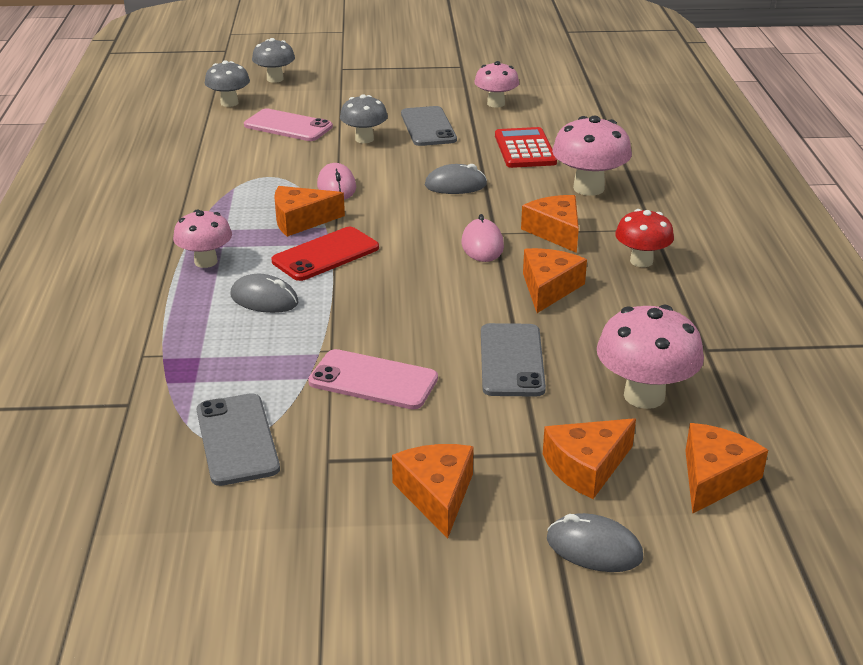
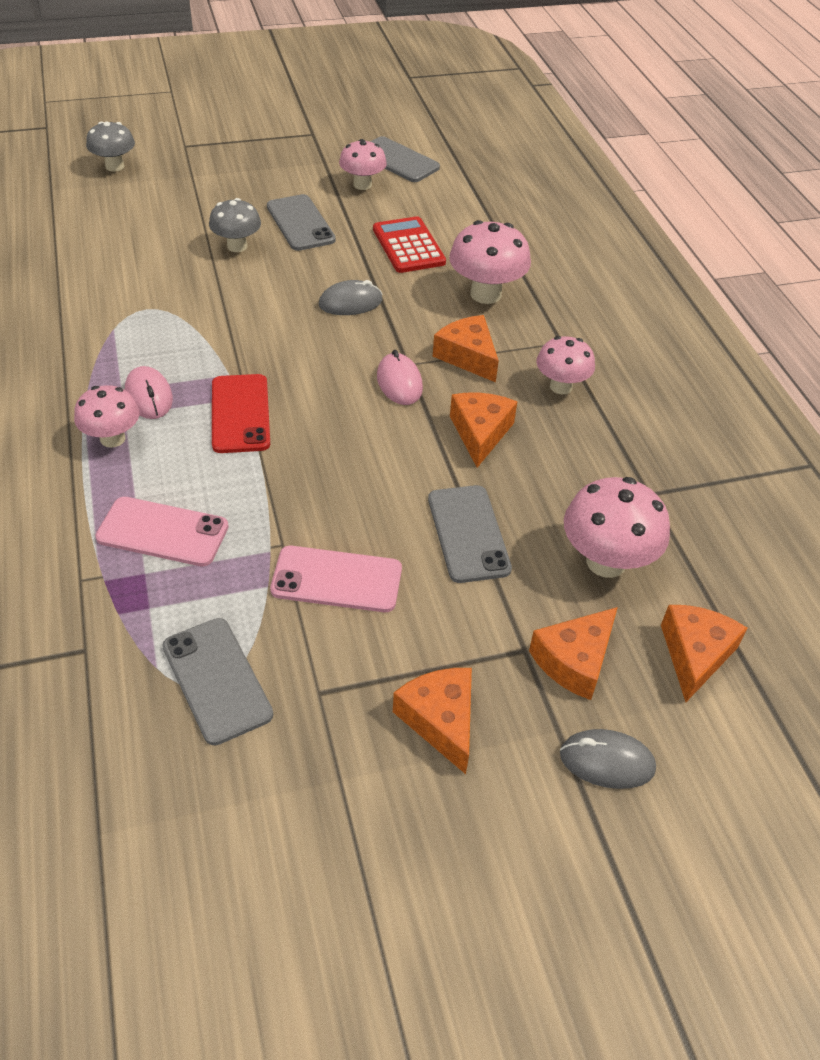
camera: 15 degrees left, 15 degrees up
grey mushroom [205,60,250,107] -> none
grey mouse [230,274,299,313] -> none
pink phone [244,109,333,141] -> pink phone moved to [95,497,229,567]
red phone [272,227,379,281] -> red phone turned 45 degrees counterclockwise [212,374,270,453]
orange cheese [274,186,345,237] -> none
pink mouse [317,163,356,200] -> pink mouse moved to [125,366,173,419]
red mushroom [615,209,674,267] -> pink mushroom [536,336,595,394]
none -> grey phone [370,136,440,182]

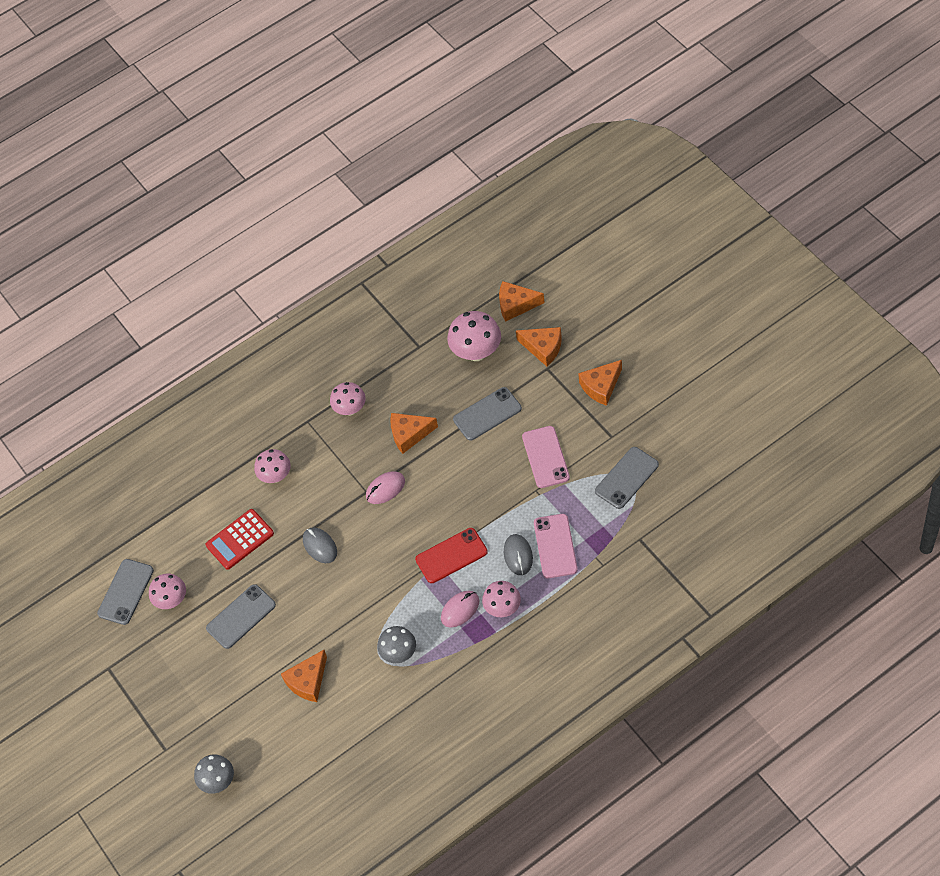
camera: 100 degrees left, 10 degrees up
grey mushroom [209,198,261,252] -> grey mushroom moved to [377,626,416,663]
orange cheese [433,315,499,382] -> orange cheese moved to [281,650,327,702]
pink mushroom [449,220,531,304] -> pink mushroom [254,449,291,483], size x0.66
grey mouse [560,729,656,789] -> grey mouse moved to [504,534,533,575]

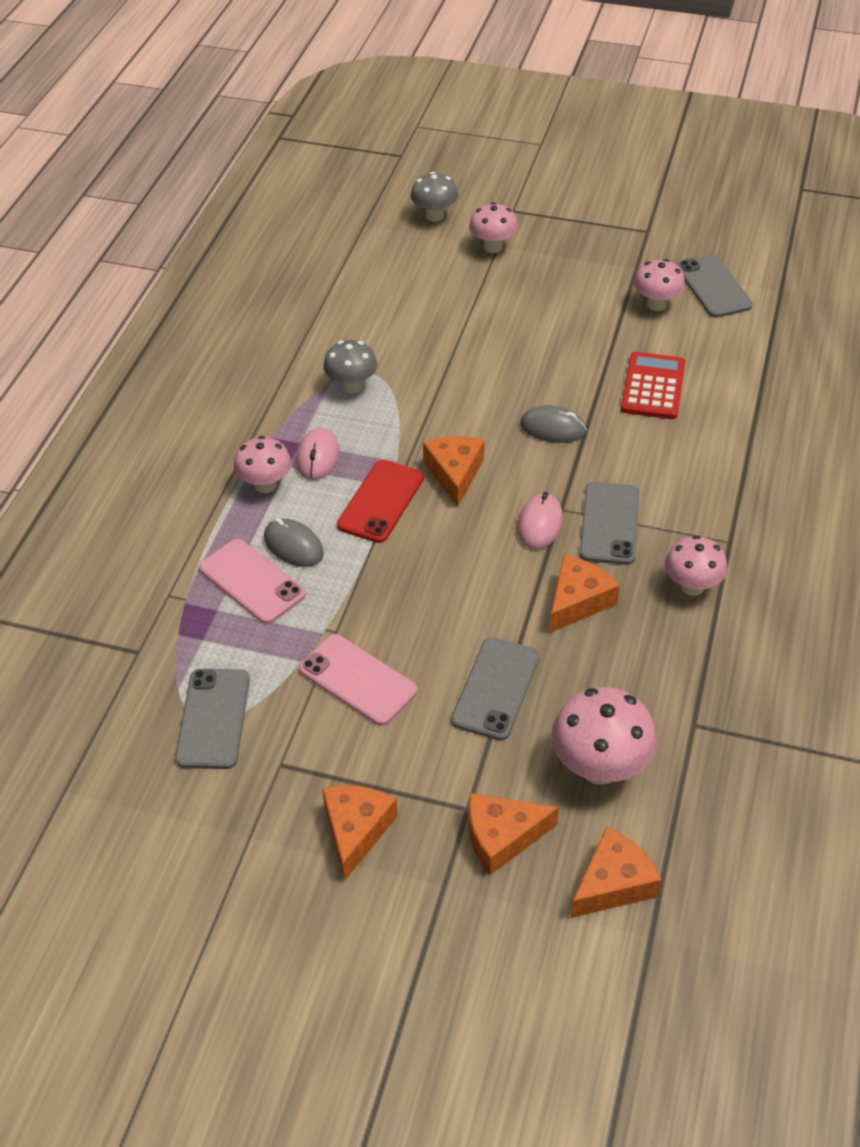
camera: 135 degrees right, 10 degrees down
grey phone [206,584,276,649] -> grey phone moved to [580,482,639,565]
pink mushroom [254,449,291,483] -> pink mushroom moved to [469,202,518,253]
orange cheese [281,650,327,702] -> orange cheese moved to [423,436,485,507]

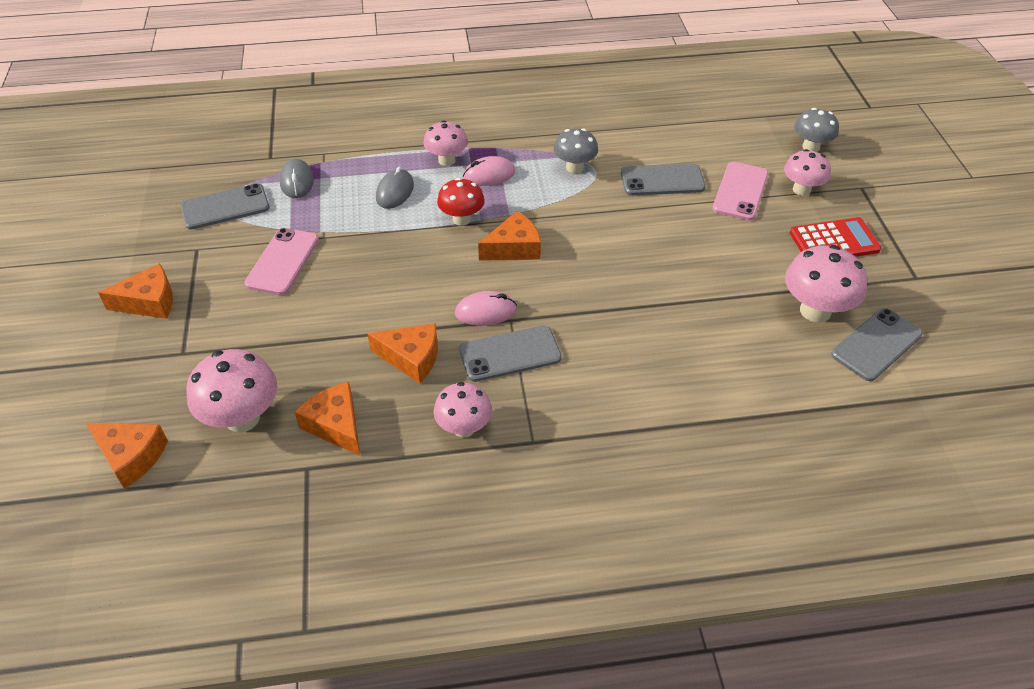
camera: 65 degrees right, 0 degrees up
pink phone [199,539,306,624] -> pink phone moved to [712,162,768,220]
red phone [337,460,424,543] -> red mushroom [437,178,485,226]
grey phone [451,637,540,740] -> grey phone moved to [621,163,705,195]
orange cheese [469,793,559,875] -> orange cheese moved to [294,382,360,456]
grey mouse [520,405,587,443] -> grey mouse moved to [279,159,314,198]
red calculator [621,352,685,419] -> red calculator moved to [790,217,881,257]
pink mushroom [634,259,685,311] -> pink mushroom [785,245,868,323], size x1.51

